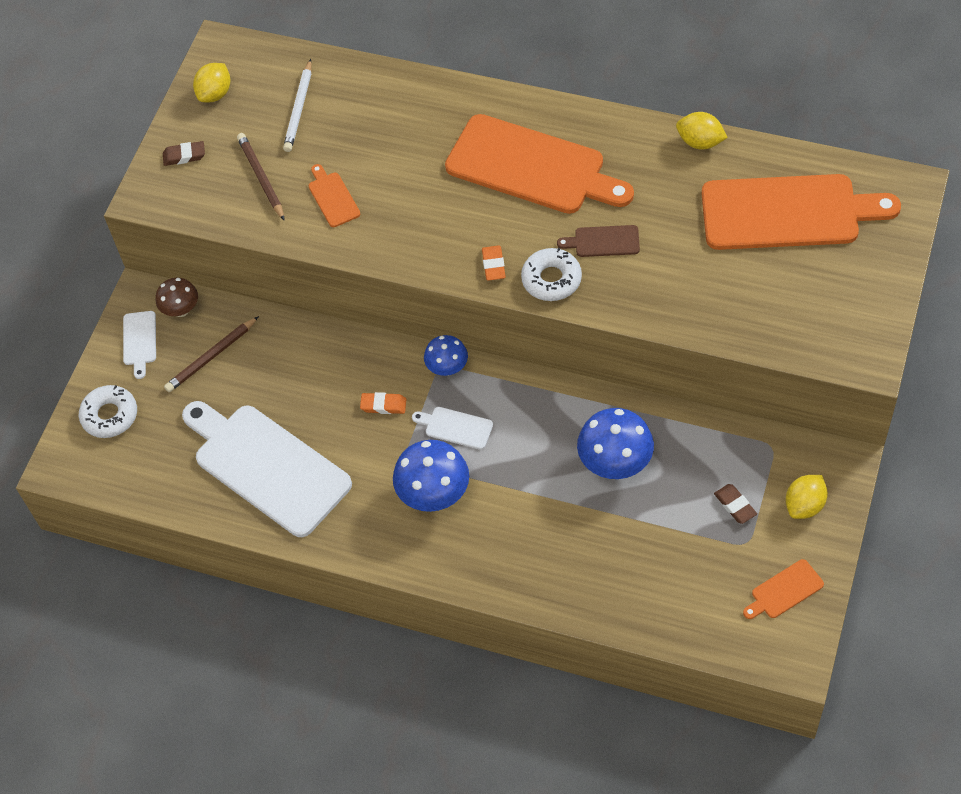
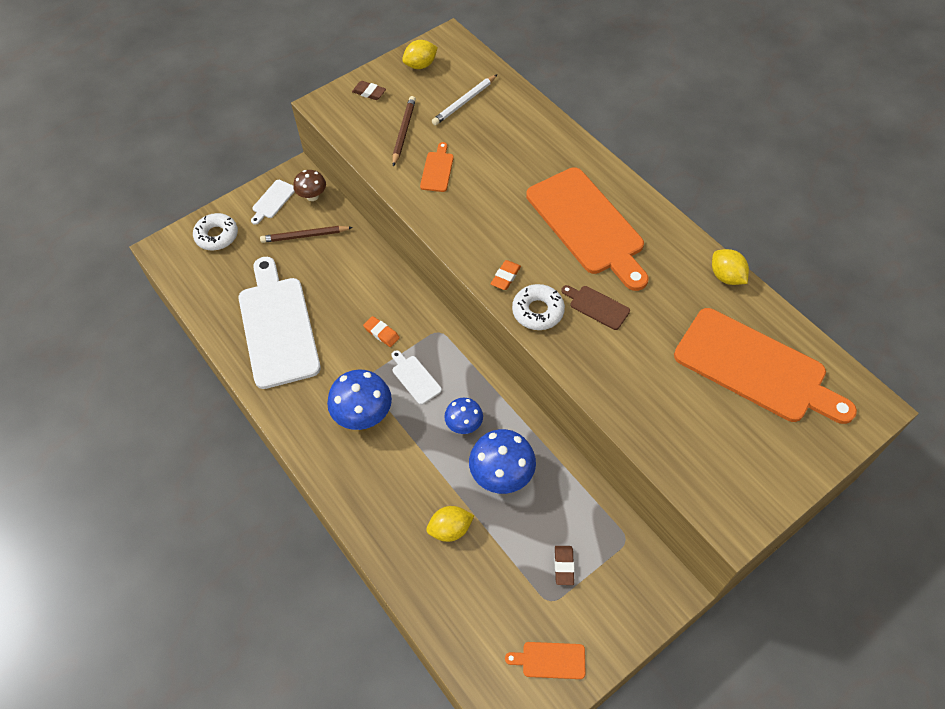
camera: 30 degrees right, 0 degrees up
blue mushroom [424,335,468,376] -> blue mushroom moved to [444,398,483,434]
yellow lemon [786,475,828,519] -> yellow lemon moved to [426,506,474,542]

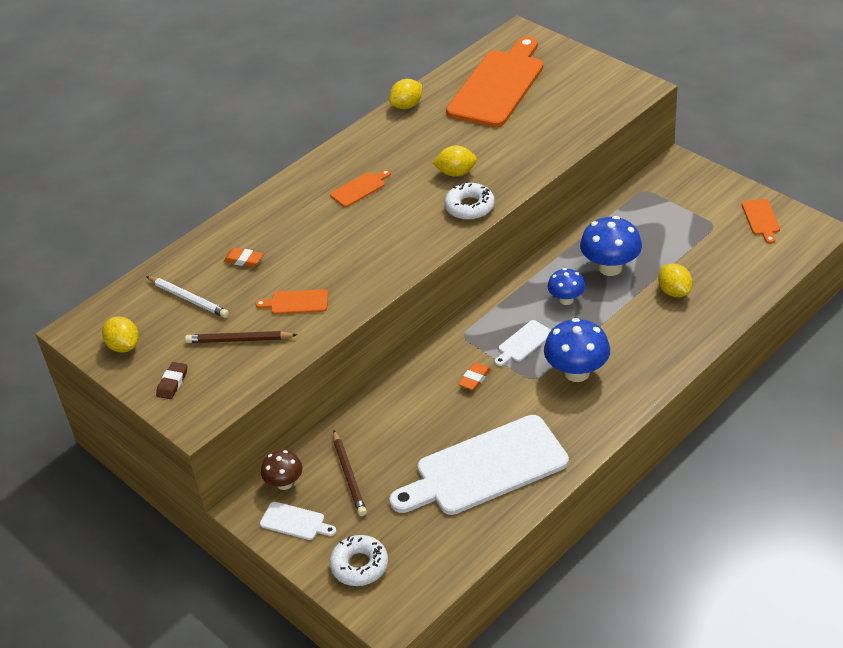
camera: 95 degrees left, 15 degrees down
orange eraser [491,260,521,290] -> orange eraser moved to [224,248,263,267]
orange cutting board [526,168,649,291] -> orange cutting board [330,169,391,207], size x0.42
brown eraser [555,546,574,585] -> none
brown cutting board [561,285,630,330] -> yellow lemon [433,145,477,177]

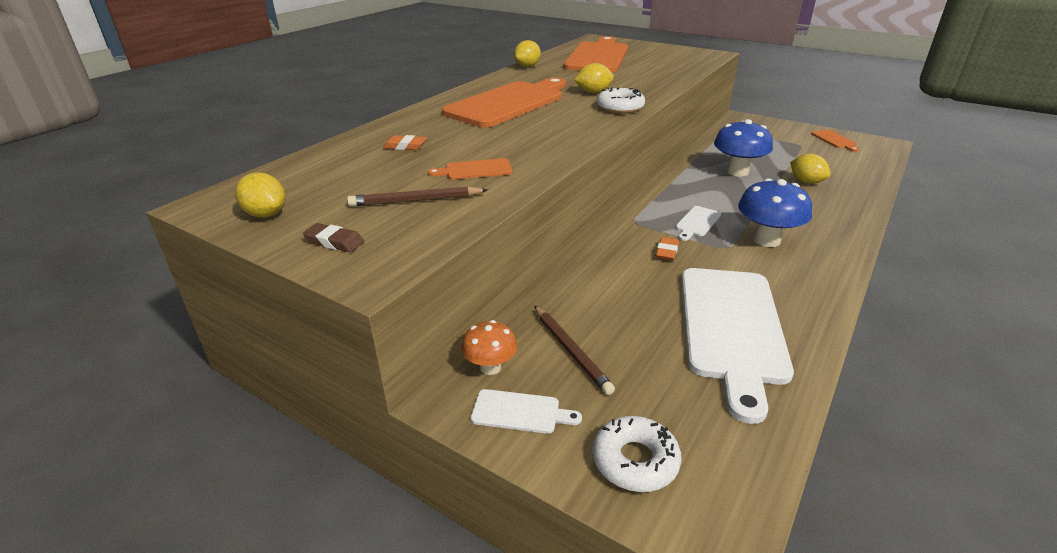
camera: 15 degrees left, 10 degrees down
white pencil [146,276,229,318] -> none
brown eraser [156,362,187,399] -> brown eraser turned 75 degrees counterclockwise [303,223,364,252]
brown mushroom [261,450,302,490] -> orange mushroom [461,320,517,375]
orange cutting board [330,169,391,207] -> orange cutting board [442,77,566,127], size x2.39
white cutting board [389,415,569,515] -> white cutting board turned 45 degrees counterclockwise [682,268,794,424]
blue mushroom [547,268,585,305] -> none

